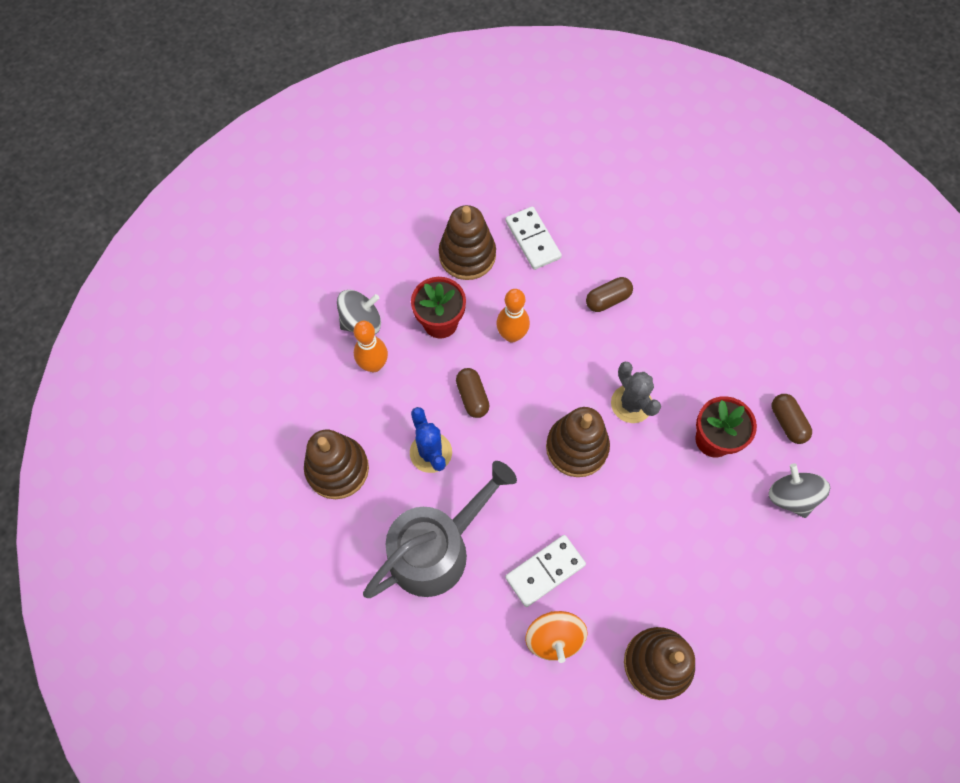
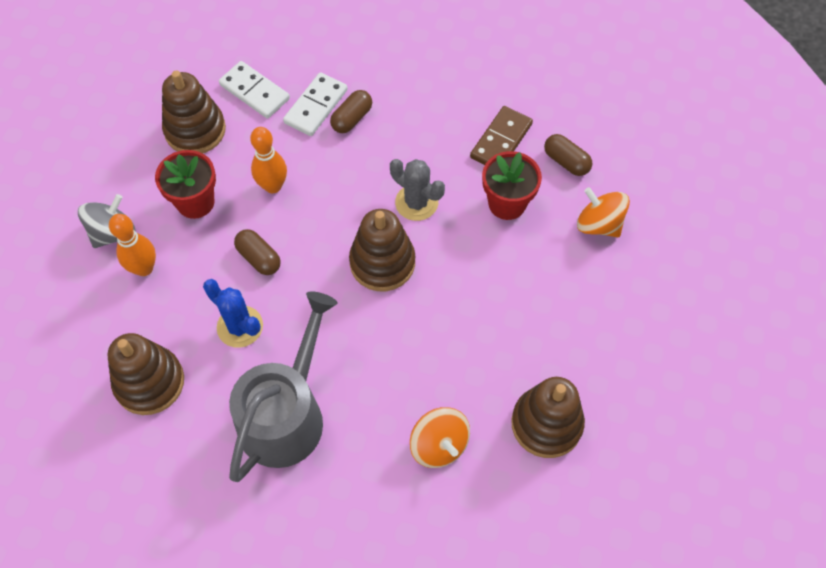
camera: 25 degrees left, 5 degrees down
white domino [505,535,586,607] -> white domino moved to [283,72,348,136]
grey spinning top [768,463,830,518] -> orange spinning top [577,187,630,237]
none -> brown domino [470,106,533,165]

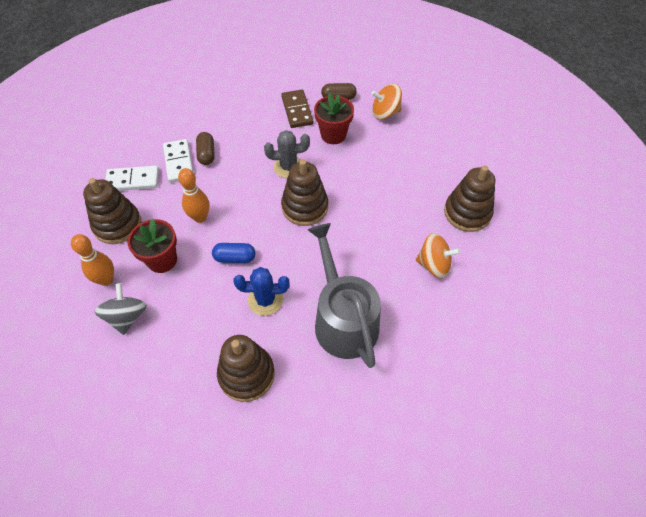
camera: 45 degrees left, 5 degrees down
orange bowling pin [109,214,156,276] -> orange bowling pin moved to [71,234,114,286]
brown capsule [234,229,281,275] -> blue capsule [212,243,256,263]

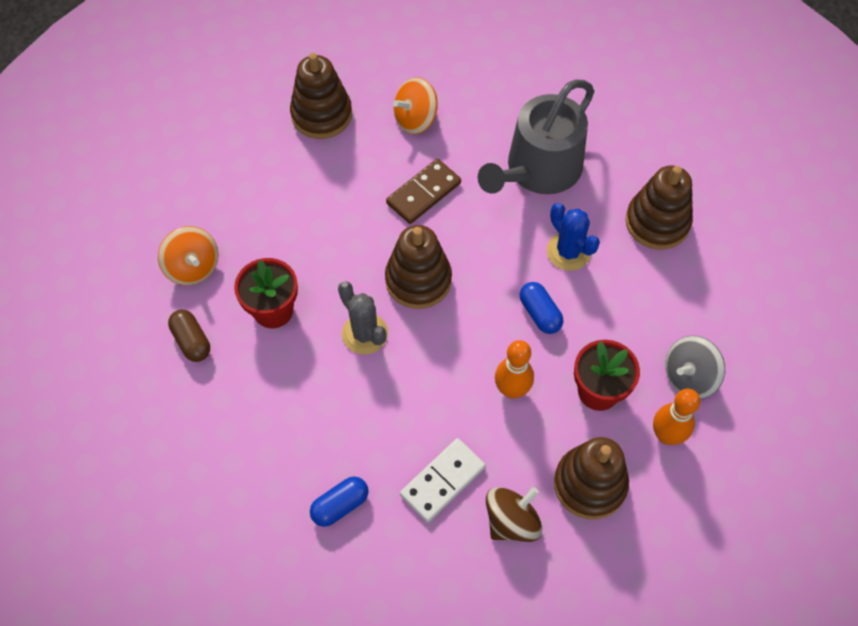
camera: 120 degrees left, 5 degrees up
white domino [105,166,159,191] -> brown spinning top [486,487,542,542]
brown capsule [196,132,215,165] -> none
brown domino [281,90,313,128] -> brown domino moved to [386,159,461,224]
orange spinning top [416,233,460,278] -> orange spinning top turned 105 degrees counterclockwise [393,77,438,134]
none -> blue capsule [310,476,369,527]

